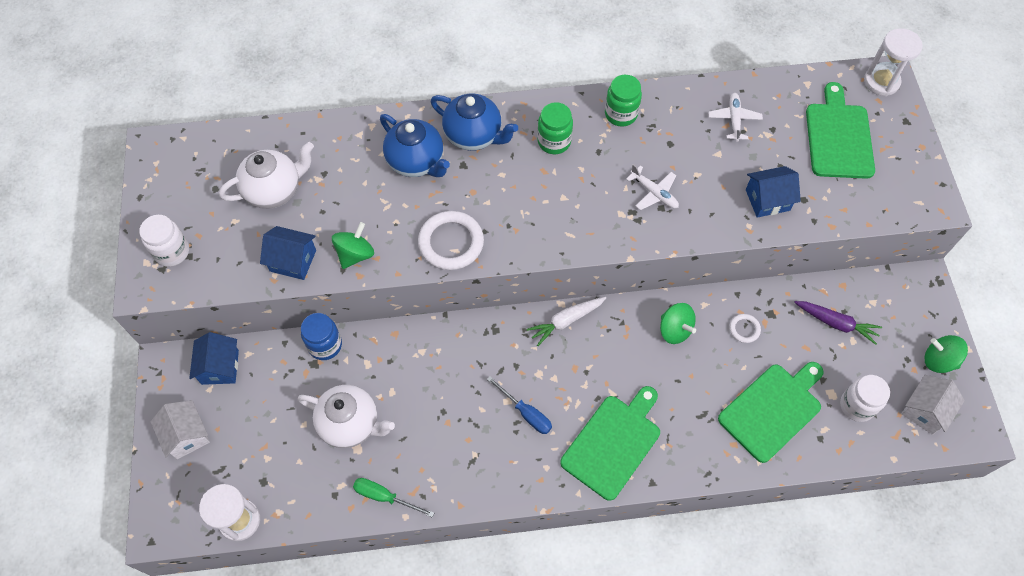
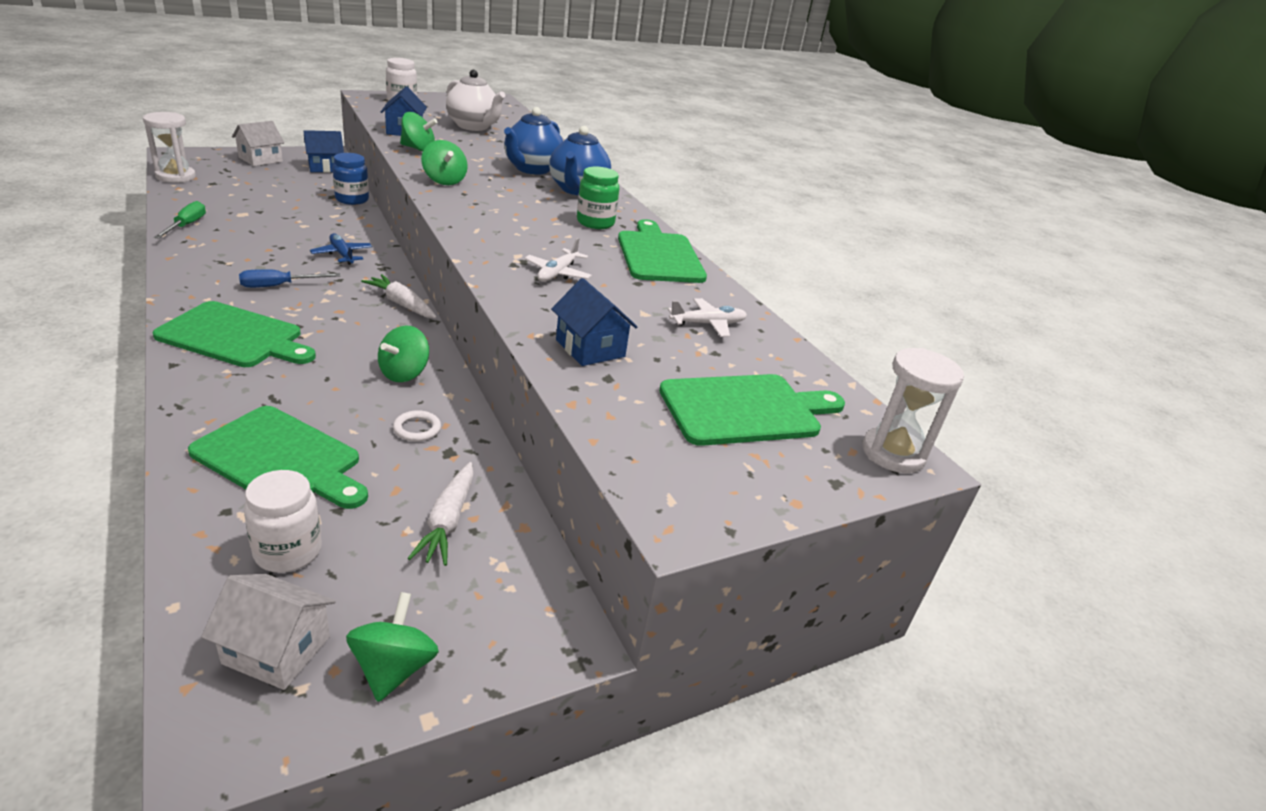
camera: 65 degrees right, 30 degrees down
white teapot [298,385,395,448] -> none
white ring [418,211,484,270] -> green spinning top [421,140,468,185]
blue screwdriver [487,376,552,434] -> blue screwdriver turned 45 degrees clockwise [239,269,340,288]
green jar [605,75,642,126] -> green cutting board [618,219,707,283]
purple carrot [794,301,882,345] -> white carrot [407,462,474,566]
none -> blue plane [310,233,372,265]

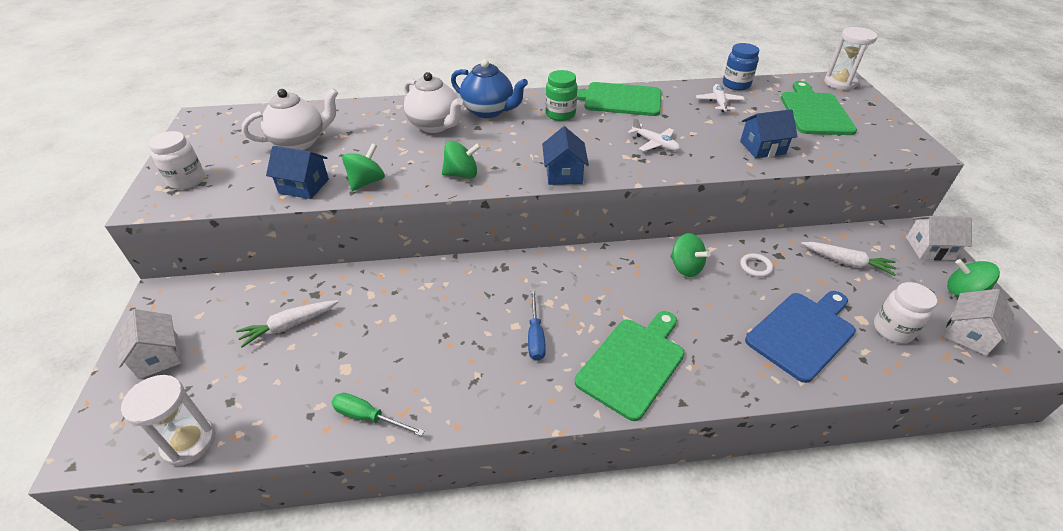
camera: 65 degrees left, 10 degrees up
green cutting board [188,406,368,509] -> blue cutting board [745,291,856,383]
blue house [304,130,344,173] -> blue house moved to [542,126,589,185]
blue plane [310,233,372,265] -> none
blue jar [332,153,369,205] -> blue jar moved to [723,43,759,91]
white carrot [361,274,437,318] -> white carrot moved to [236,300,339,348]
blue teapot [504,107,563,175] -> white teapot [404,72,463,133]
none -> white house [906,216,972,260]

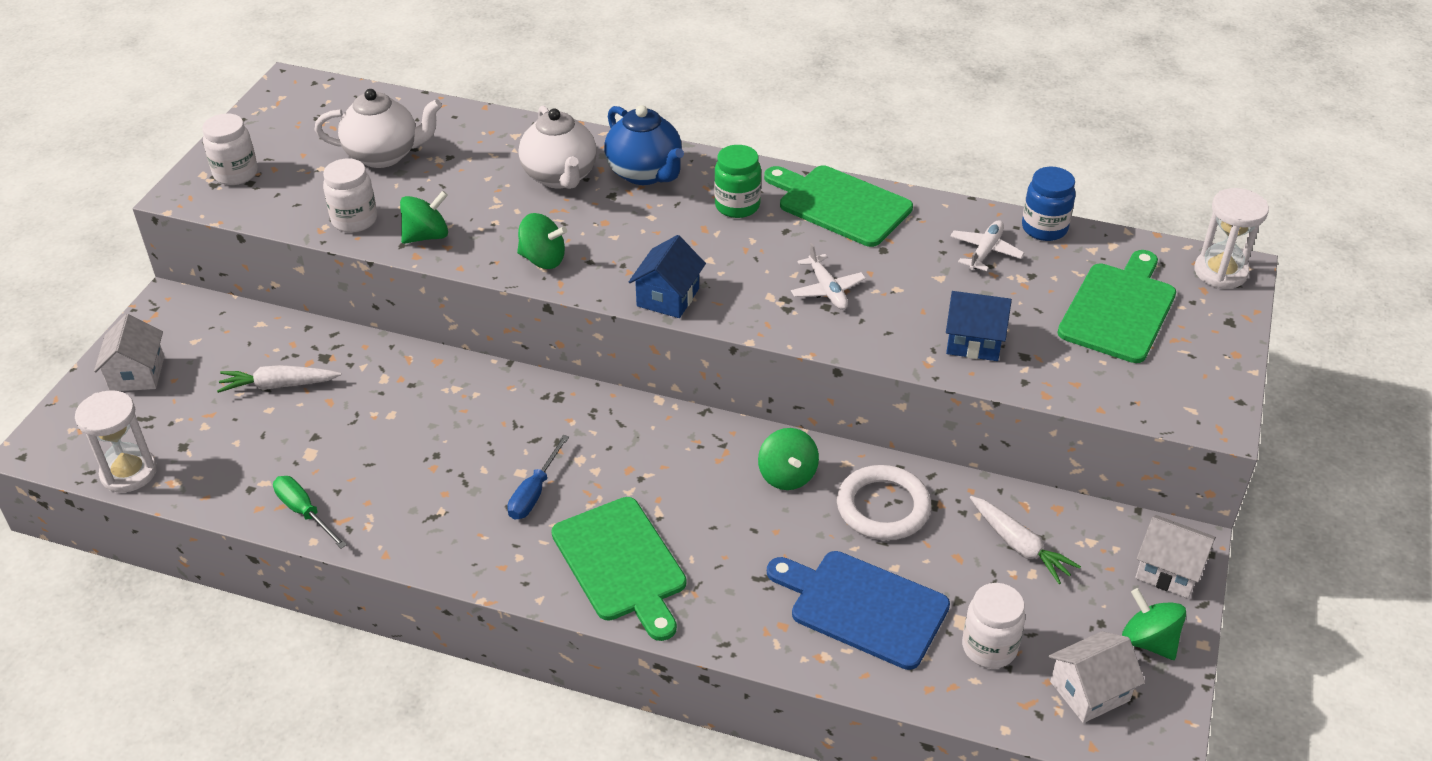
camera: 25 degrees right, 0 degrees up
blue house [266,146,329,199] -> white jar [323,159,377,233]
green cutting board [575,311,685,421] -> green cutting board turned 90 degrees clockwise [551,497,686,641]
white ring [740,253,773,277] -> white ring [837,465,931,540], size x2.02
blue cutting board [745,291,856,383] -> blue cutting board turned 135 degrees counterclockwise [767,551,950,670]

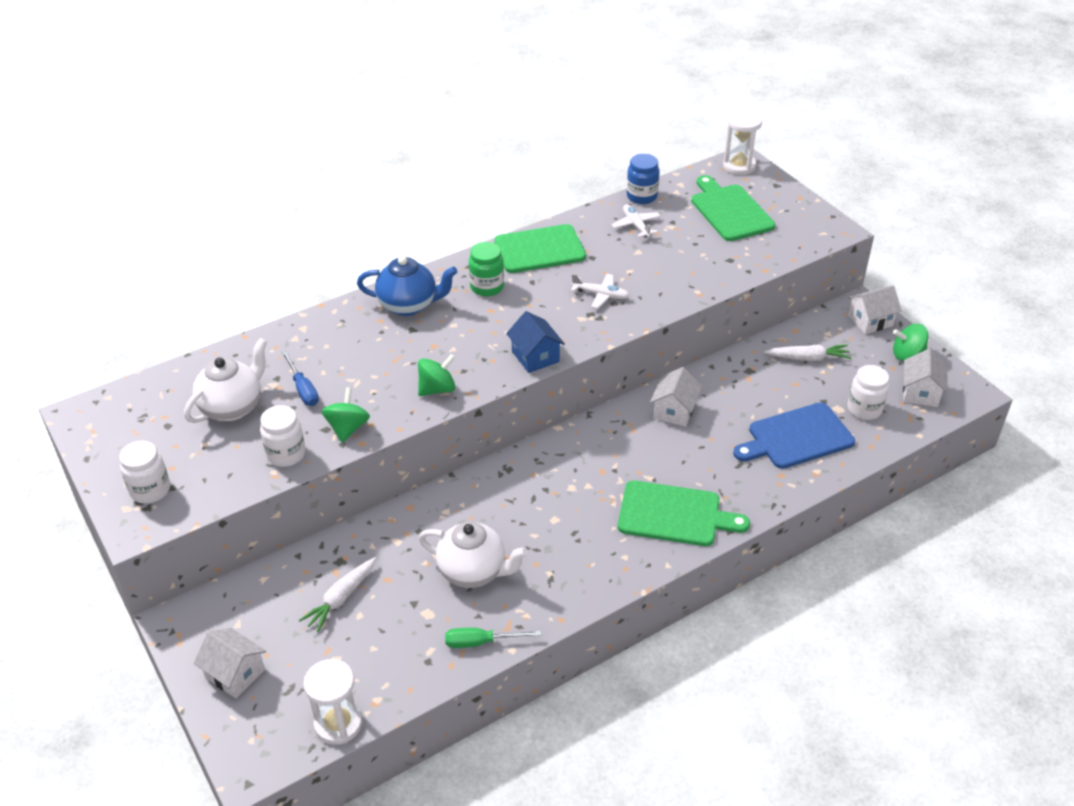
camera: 50 degrees left, 0 degrees up
blue screwdriver [507,435,569,520] -> blue screwdriver moved to [281,351,319,406]
white teapot [519,106,597,189] -> white teapot moved to [419,522,528,588]
green spinning top [758,428,819,490] -> white house [650,367,702,427]
white ring [837,465,931,540] -> none
blue house [946,291,1012,361] -> none

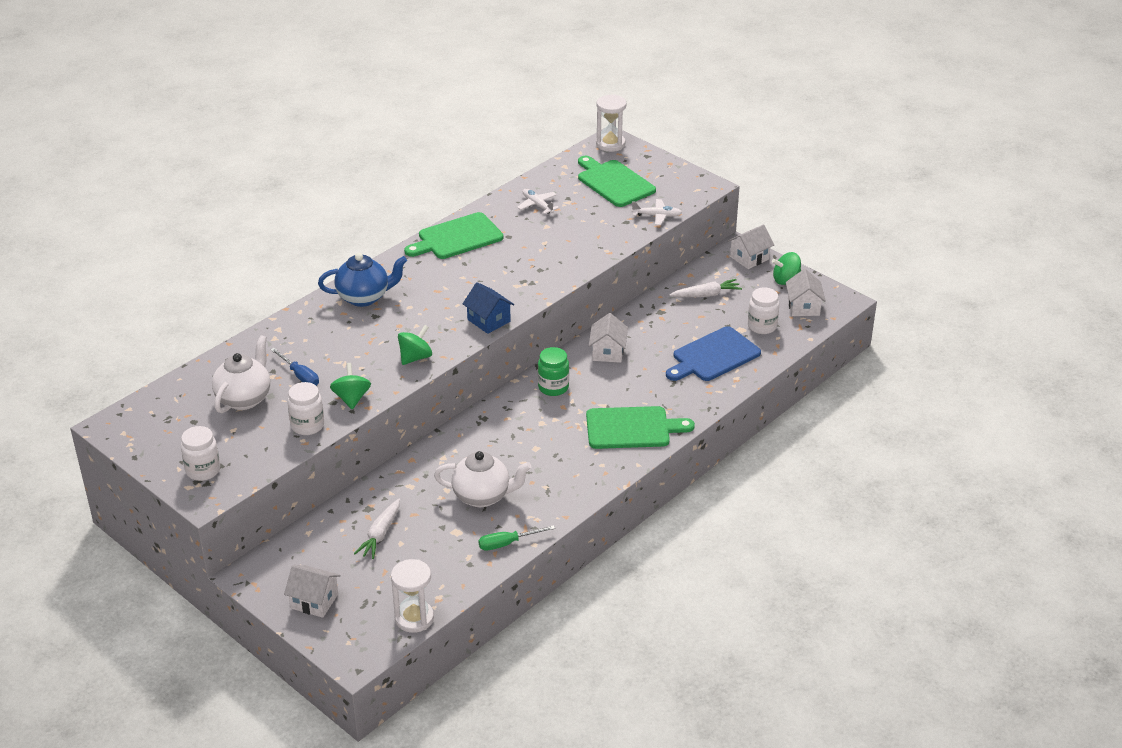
camera: 15 degrees left, 5 degrees down
green jar [469,242,504,296] -> green jar moved to [538,347,569,396]
white plane [571,274,630,308] -> white plane moved to [632,199,682,225]
blue jar [627,154,660,204] -> none

